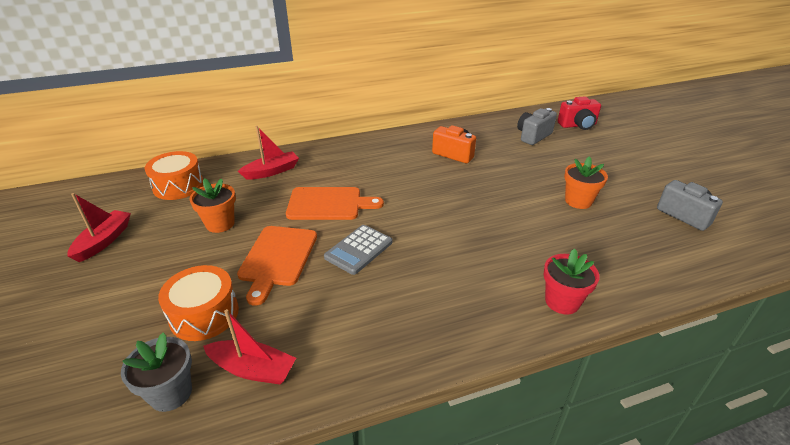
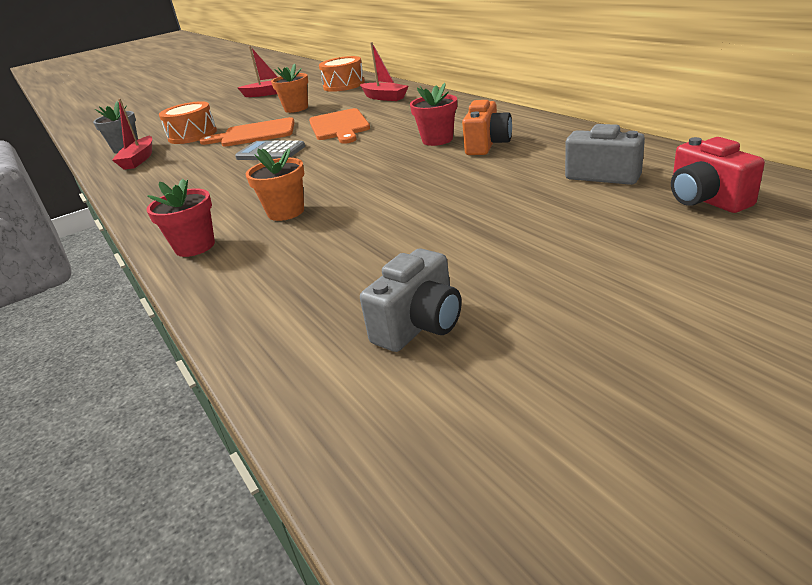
camera: 80 degrees right, 5 degrees down
orange flower pot [564,156,608,209] -> orange flower pot moved to [246,148,304,221]
none -> red flower pot [410,83,457,146]

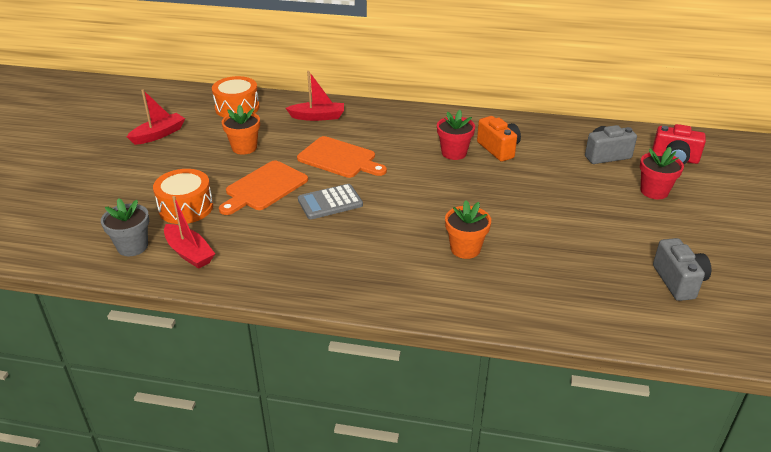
camera: 50 degrees left, 5 degrees up
red flower pot [147,179,215,257] -> red flower pot moved to [640,147,684,199]

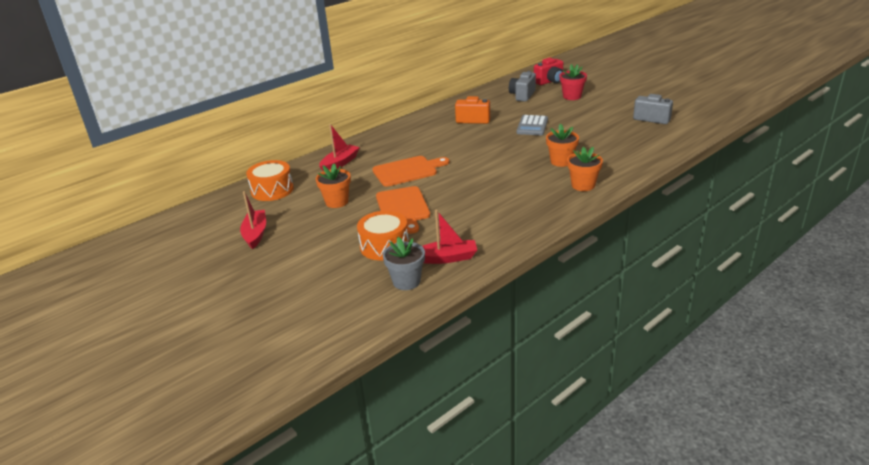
camera: 50 degrees left, 5 degrees down
grey calculator [298,184,363,219] -> grey calculator moved to [516,115,548,135]
red flower pot [437,110,475,160] -> none
none -> orange flower pot [567,147,603,191]

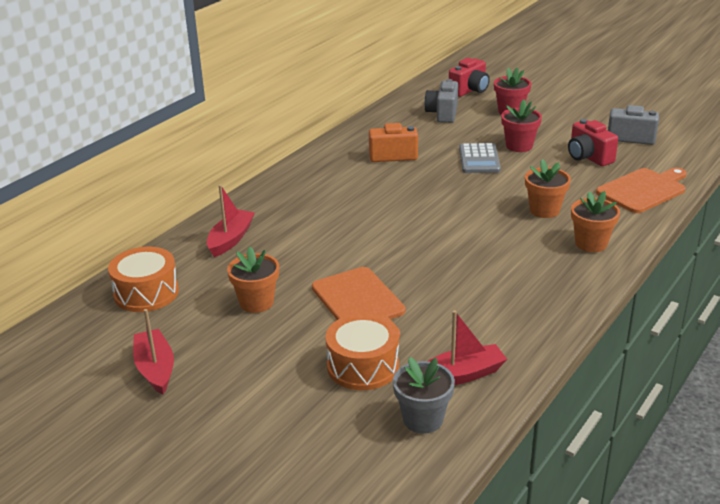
camera: 15 degrees left, 0 degrees up
orange cutting board [372,156,449,187] -> orange cutting board moved to [596,168,687,213]
none -> red flower pot [501,99,542,152]
none -> red camera [568,119,618,166]

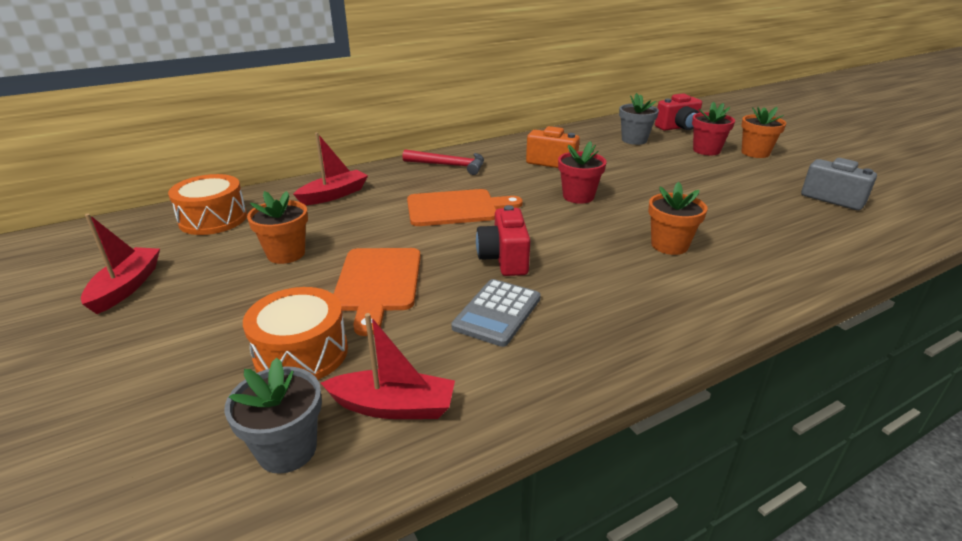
camera: 25 degrees right, 0 degrees up
grey camera [424,79,458,123] -> grey flower pot [619,93,659,145]
grey calculator [459,143,501,173] -> grey calculator moved to [451,279,541,347]
red flower pot [501,99,542,152] -> red flower pot moved to [558,141,607,204]
red camera [568,119,618,166] -> red camera moved to [476,205,530,276]
orange flower pot [571,191,620,252] -> orange flower pot moved to [741,107,786,158]
orange cutting board [596,168,687,213] -> orange cutting board moved to [407,189,523,226]
none -> red hammer [402,149,484,175]

